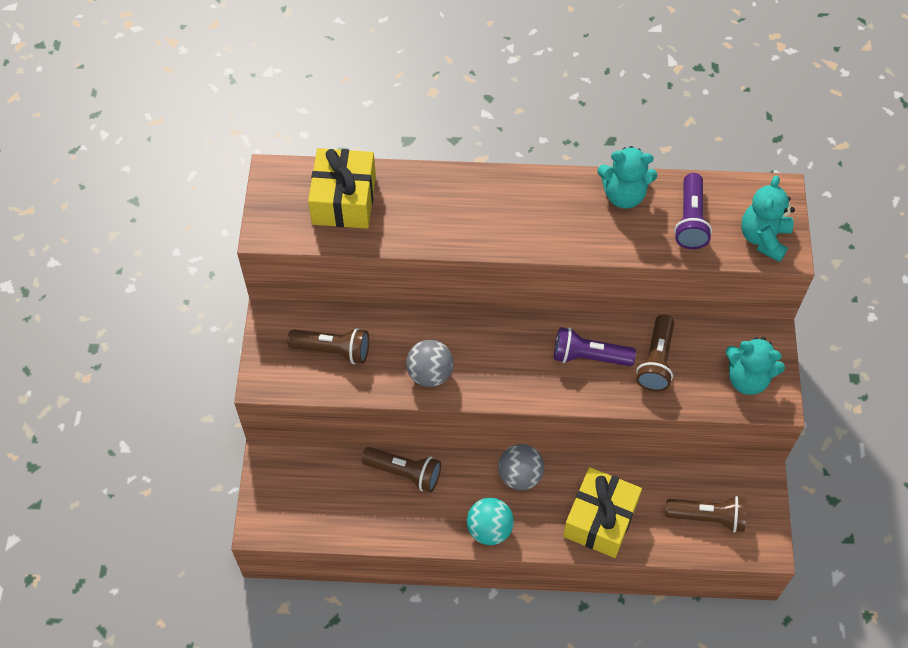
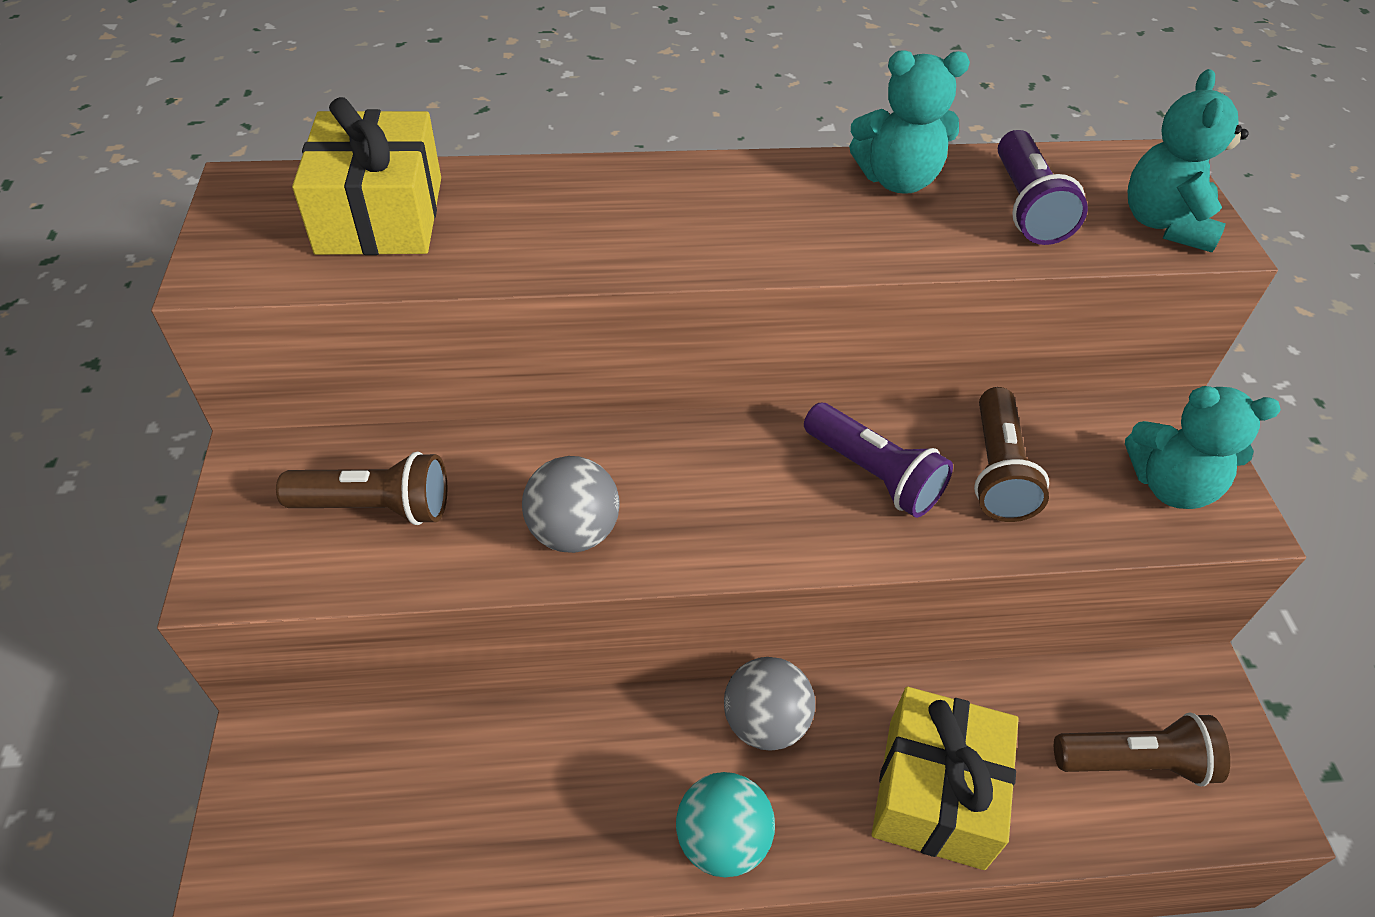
camera: 10 degrees left, 10 degrees down
brown flashlight [362,447,441,492] -> none
purple flashlight [554,327,636,366] -> purple flashlight turned 135 degrees counterclockwise [804,403,953,518]

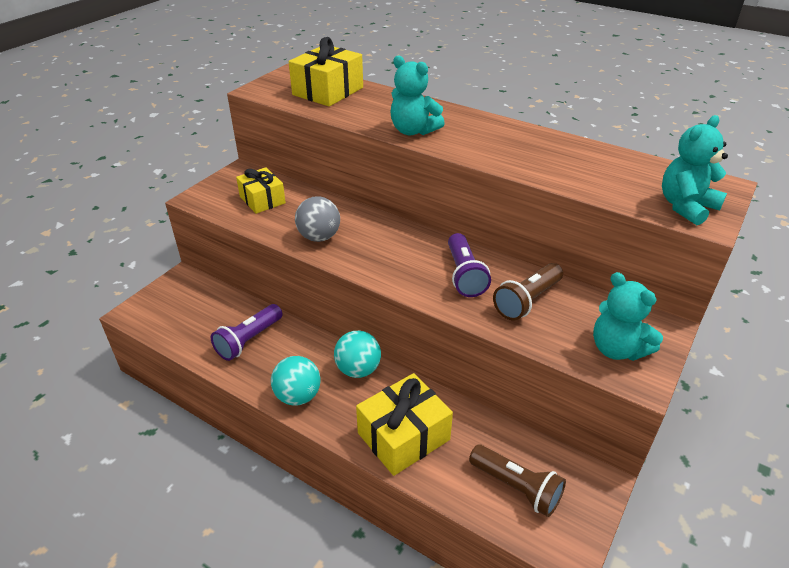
camera: 40 degrees right, 10 degrees down
brown flashlight [276,452,447,525] -> yellow gift [236,167,286,214]
grey ball [724,657,815,751] -> turquoise ball [334,331,381,378]
turquoise teddy bear [849,50,970,194] -> turquoise teddy bear moved to [390,56,445,135]
purple flashlight [998,130,1088,245] -> purple flashlight moved to [211,304,282,361]

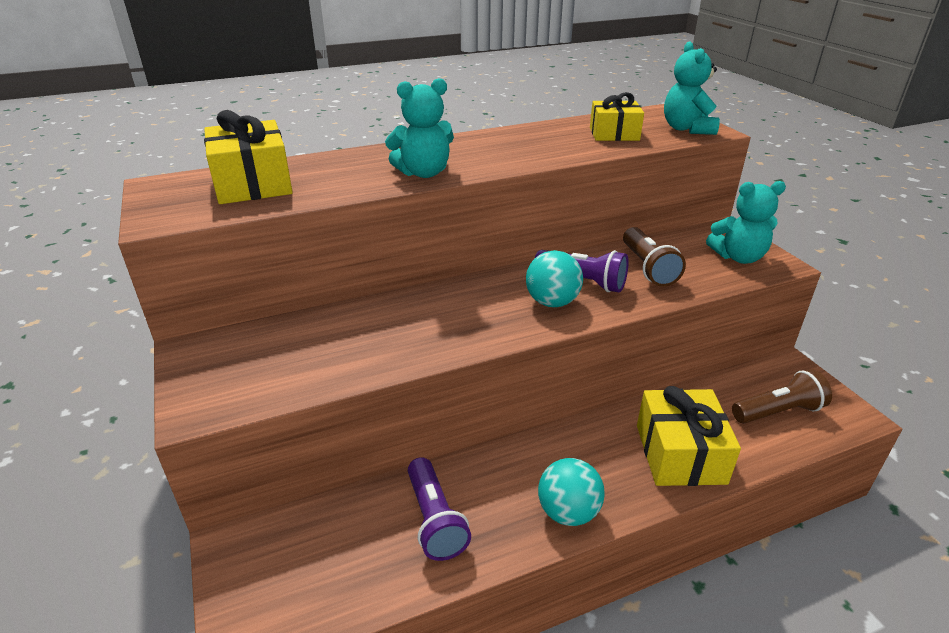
camera: 55 degrees left, 5 degrees down
yellow gift [236,167,286,214] -> yellow gift moved to [590,92,644,141]
grey ball [295,196,340,242] -> none
turquoise ball [334,331,381,378] -> turquoise ball moved to [526,250,583,307]

